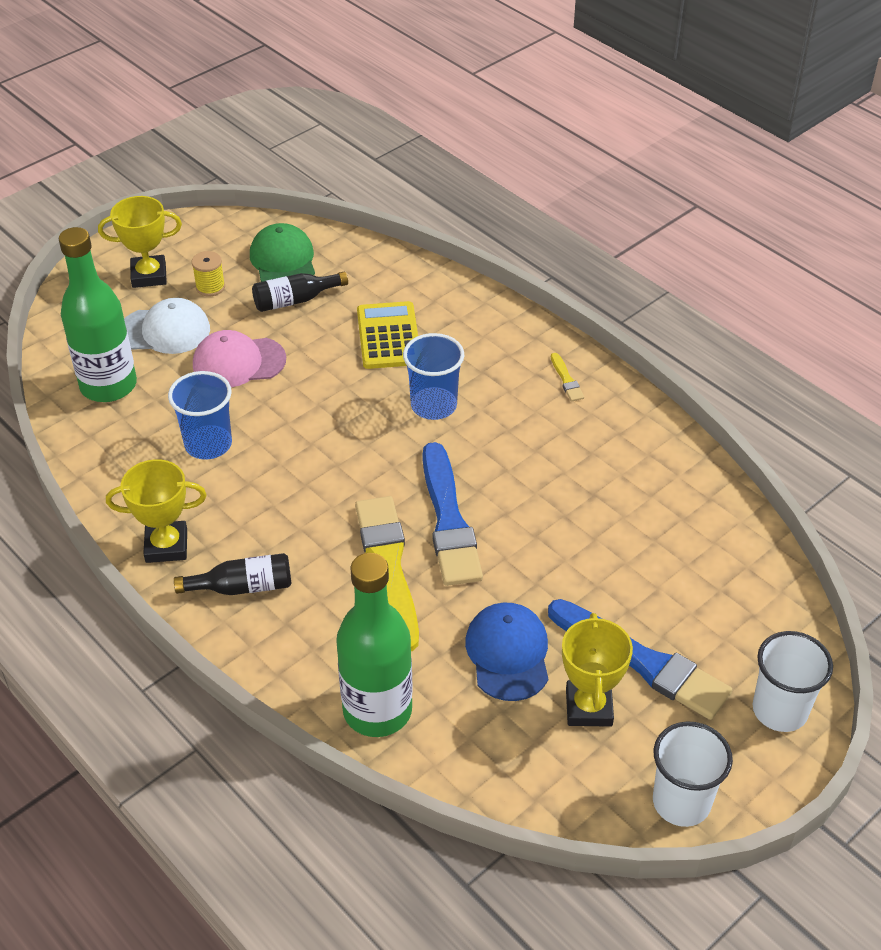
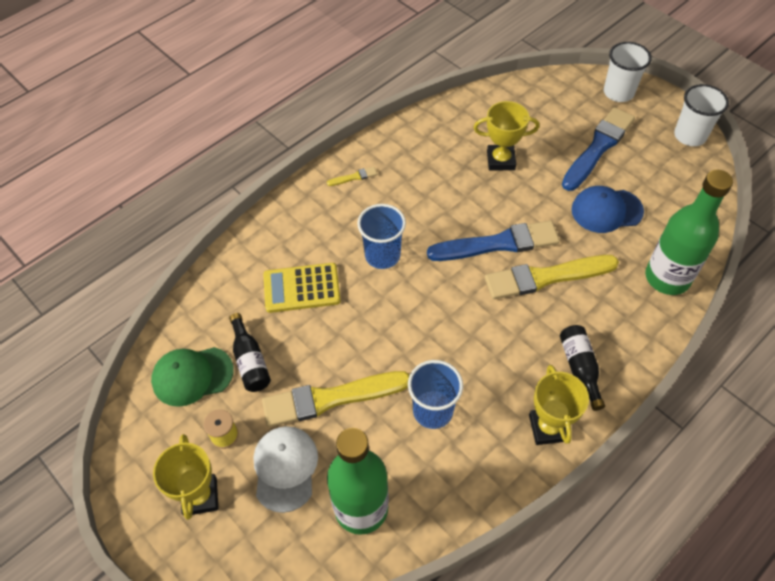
camera: 90 degrees left, 10 degrees up
pink cap [193,330,286,387] -> yellow brush [262,371,410,427]
yellow trophy [562,613,633,727] -> yellow trophy moved to [473,101,539,171]

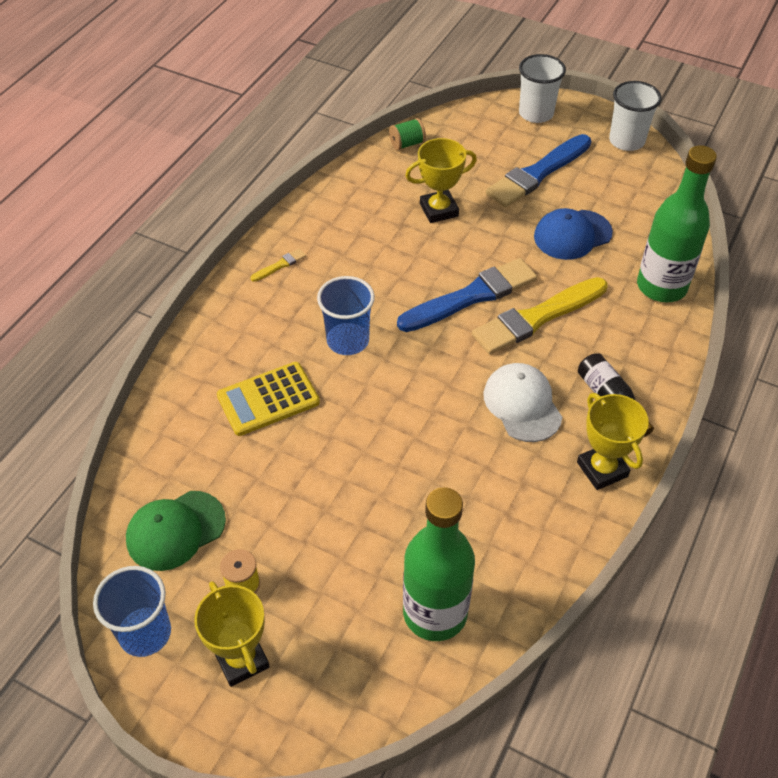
camera: 20 degrees left, 5 degrees down
black bottle [229,313,271,392] -> none
white cap [253,426,318,513] -> white cap moved to [484,363,562,442]
yellow brush [262,371,410,427] -> none
blue cup [408,360,463,429] -> blue cup moved to [93,566,171,657]
blue brush [562,107,635,191] -> blue brush turned 150 degrees counterclockwise [486,134,591,207]
none -> green spool [389,118,426,150]

